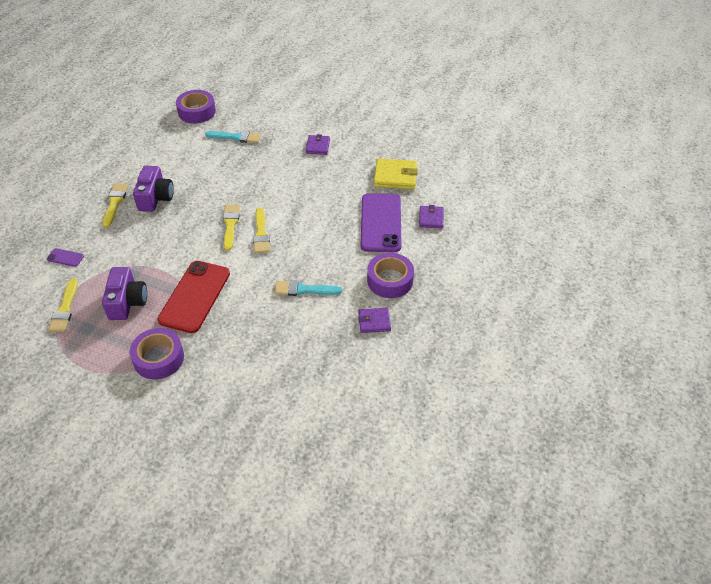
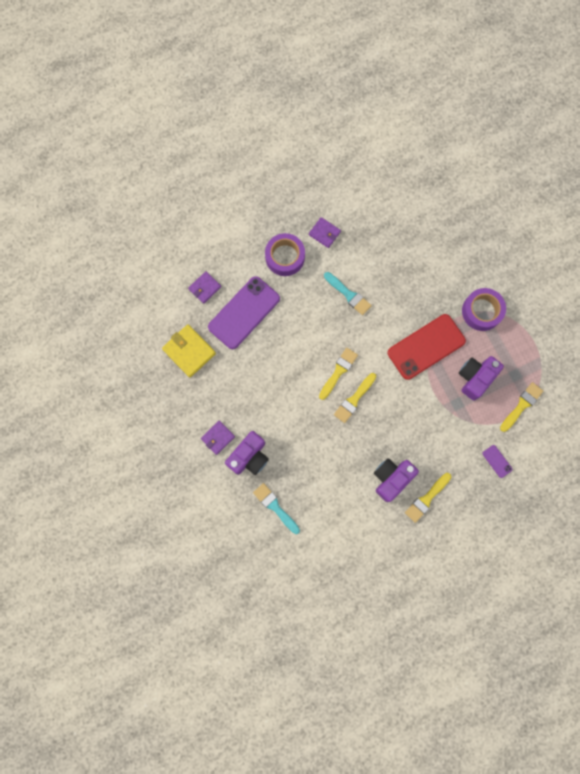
camera: 140 degrees left, 30 degrees up
purple tape [176,90,216,124] -> none
none -> purple camera [225,431,269,475]

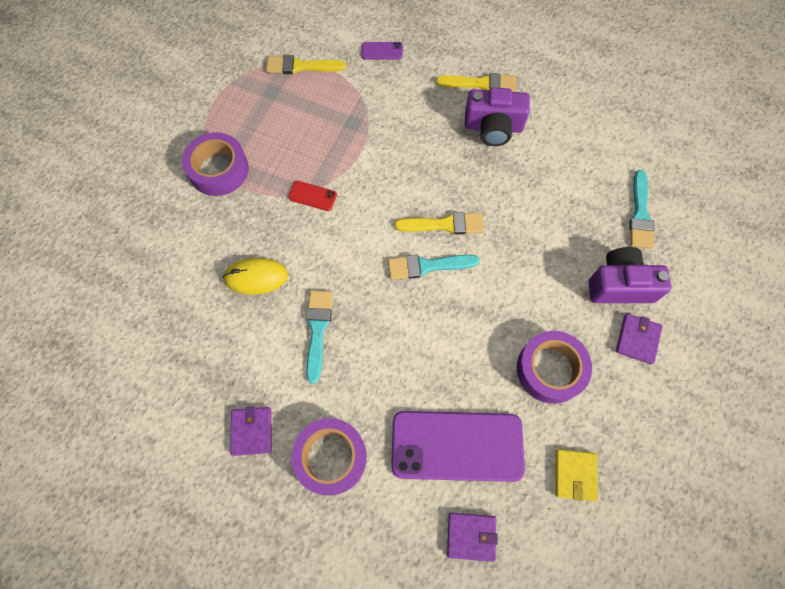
camera: 130 degrees left, 10 degrees down
yellow wallet [162,324,216,378] -> yellow wallet [555,449,598,501], size x0.62
purple wallet [201,421,235,455] -> purple wallet turned 75 degrees counterclockwise [616,314,663,365]
yellow brush [319,348,358,400] -> turquoise brush [388,255,479,280]
red phone [388,314,466,380] -> red phone [288,181,337,211], size x0.41
purple camera [459,356,504,401] -> none
purple phone [482,445,512,478] -> purple phone turned 75 degrees clockwise [362,42,403,59]
none -> yellow mouse [223,258,288,295]
none -> purple tape [517,331,592,404]

